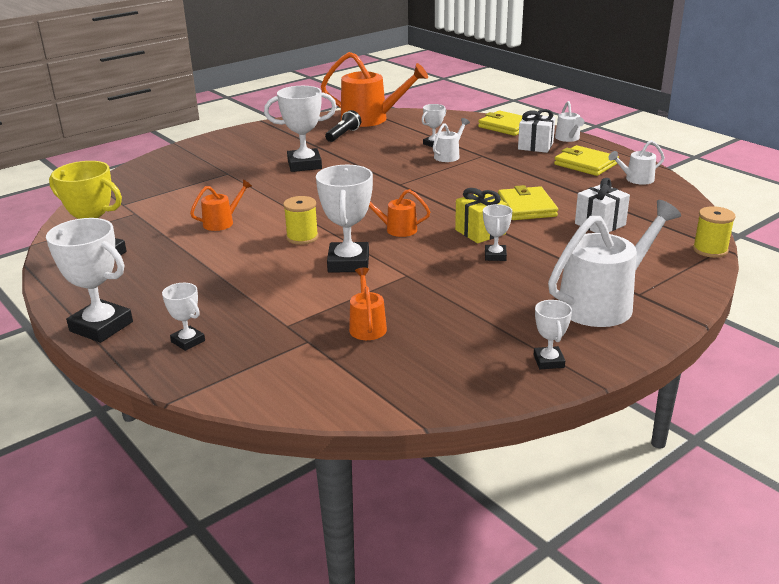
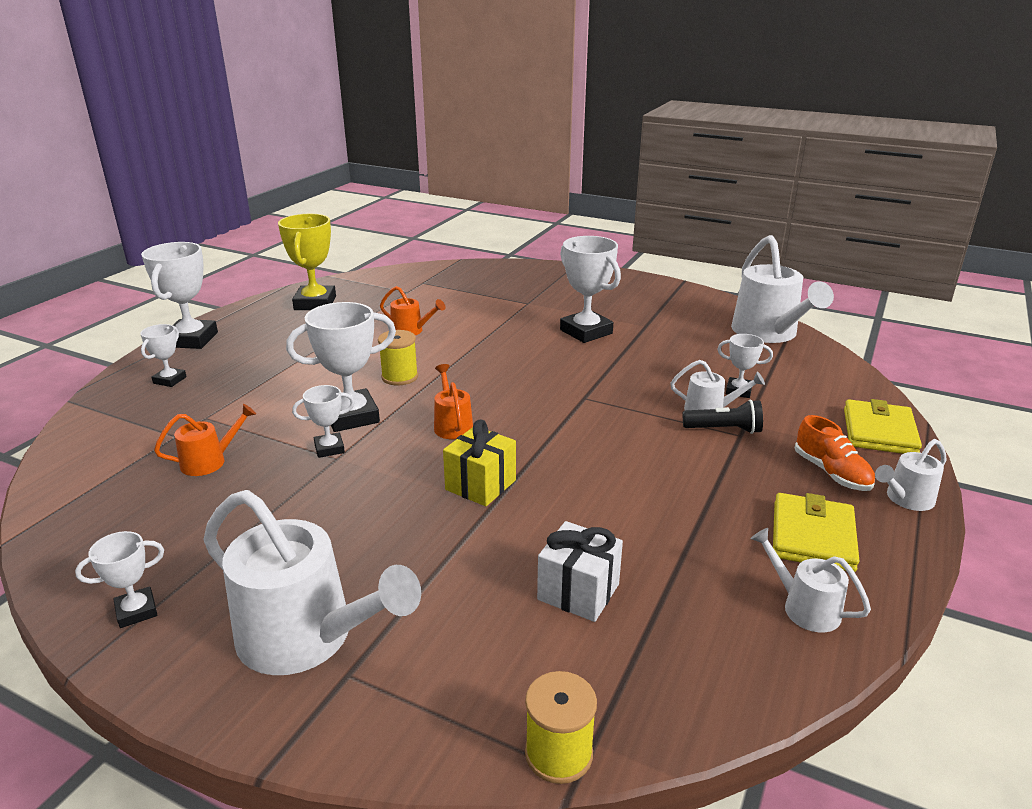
camera: 65 degrees right, 0 degrees up
orange watering can [321,52,428,127] -> white watering can [731,235,834,343]
black flashlight [325,110,361,142] -> black flashlight moved to [683,400,763,434]
white trophy [483,204,512,261] -> white trophy moved to [292,385,355,458]
yellow wallet [498,185,558,220] -> none
white gift [518,109,555,153] -> orange shoe [795,415,875,491]

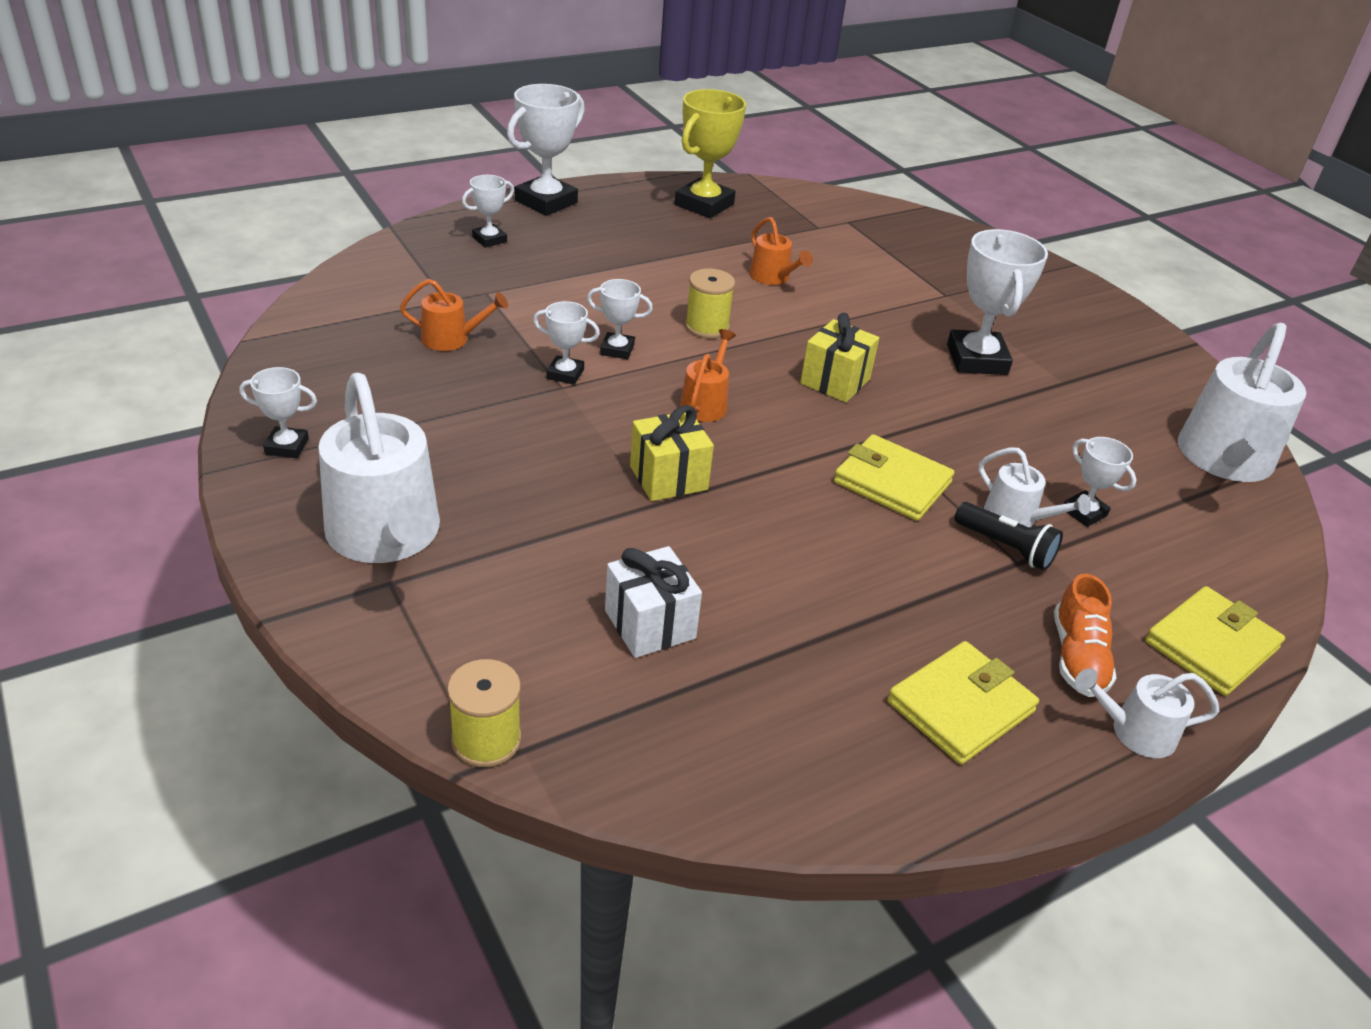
camera: 30 degrees right, 10 degrees up
white trophy [286,302,396,432] -> white trophy [587,279,653,359], size x0.53
white watering can [750,528,871,632] -> none
none -> yellow gift [800,313,879,402]
none -> yellow wallet [834,434,955,521]

